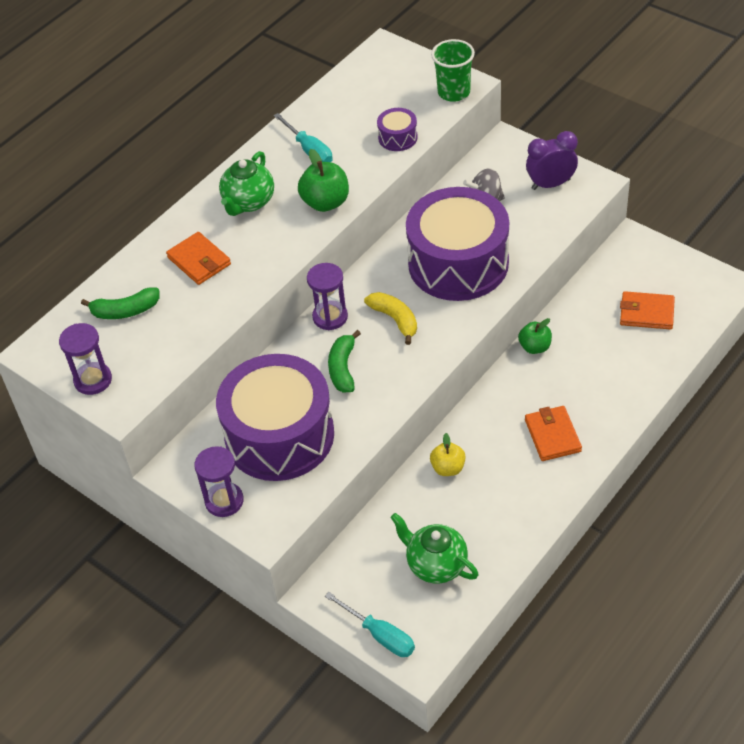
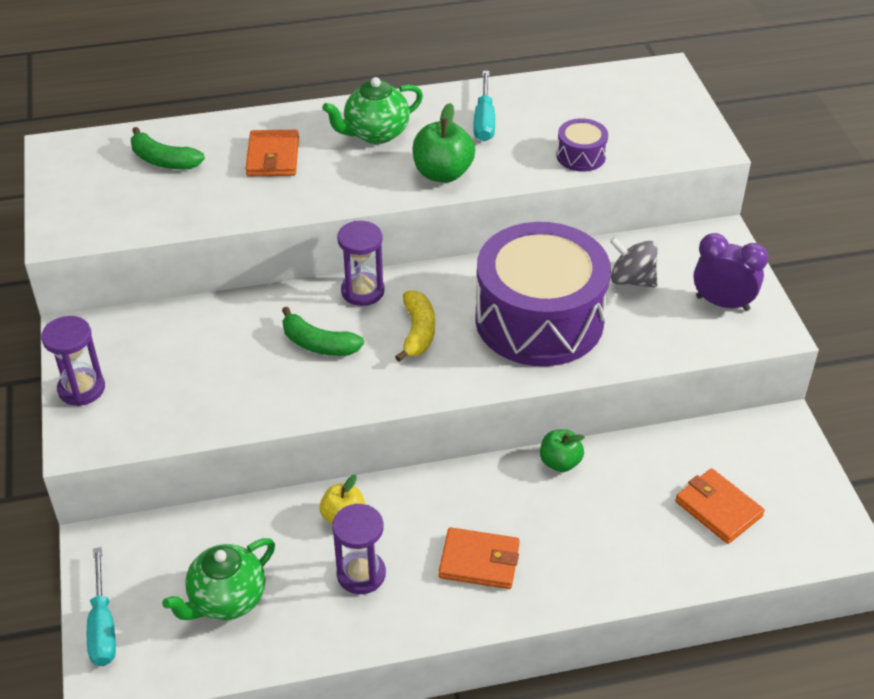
camera: 35 degrees right, 5 degrees down
purple hourglass [59,323,112,395] -> purple hourglass moved to [332,504,386,594]
purple drum [216,354,334,481] -> none
green banana [328,330,361,393] -> green banana turned 105 degrees counterclockwise [282,307,364,356]
green teapot [391,513,478,584] -> green teapot turned 120 degrees counterclockwise [162,538,275,620]
green cup [431,39,475,102] -> none
orange wallet [525,406,582,461] -> orange wallet turned 75 degrees clockwise [439,527,520,589]

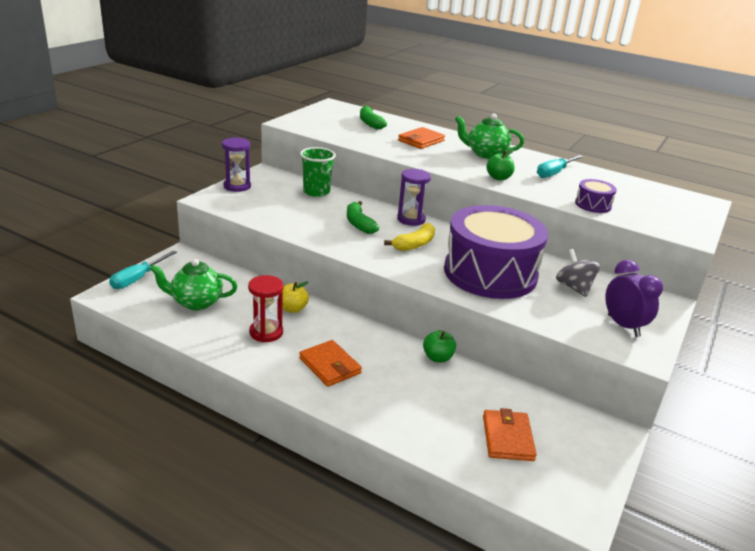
camera: 40 degrees right, 15 degrees down
purple hourglass [332,504,386,594] -> red hourglass [248,275,284,342]
green apple [413,103,475,183] -> green apple [487,149,515,180], size x0.66
none -> green cup [300,147,336,197]

